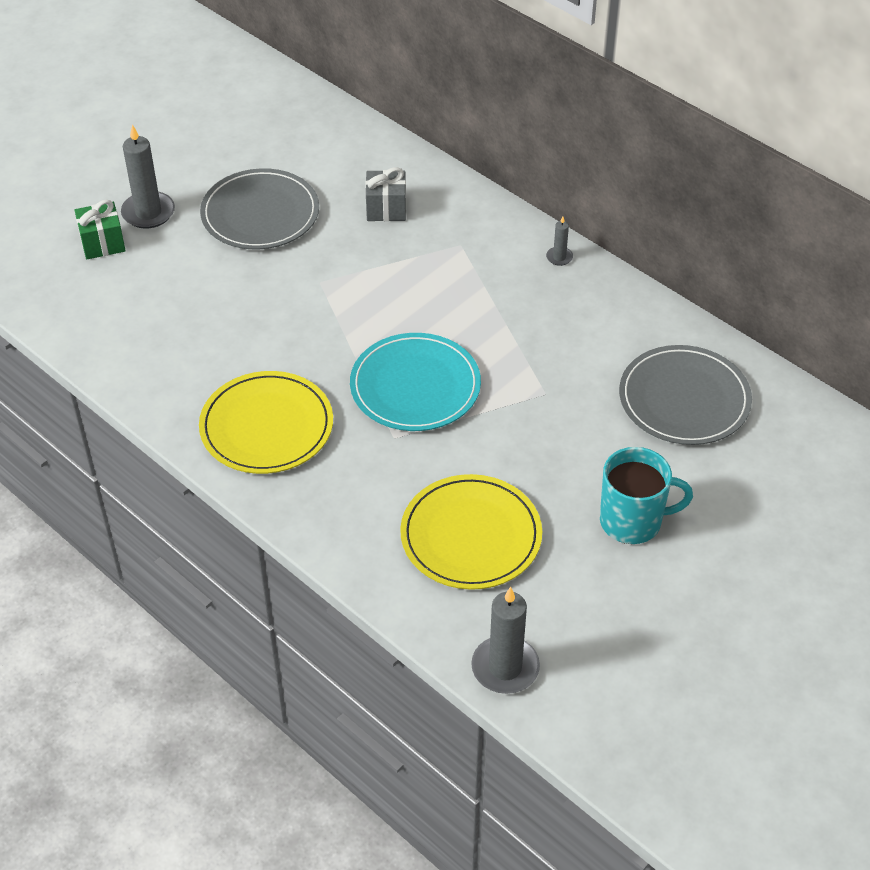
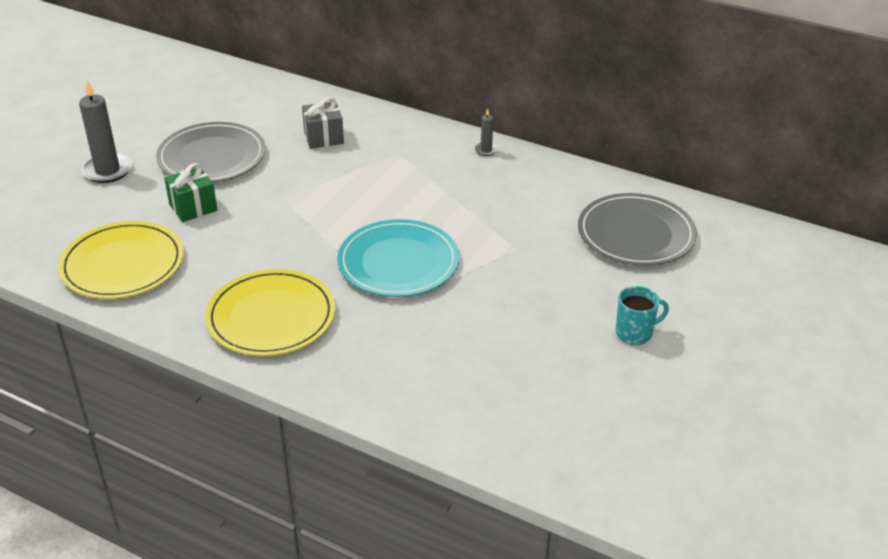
camera: 15 degrees left, 10 degrees down
green gift [74,200,126,259] -> green gift moved to [164,163,217,222]
yellow plate [400,474,542,590] -> yellow plate moved to [58,221,184,299]
grey candle [471,587,540,694] -> none
turquoise mug [600,447,693,544] -> turquoise mug [616,286,669,345], size x0.64

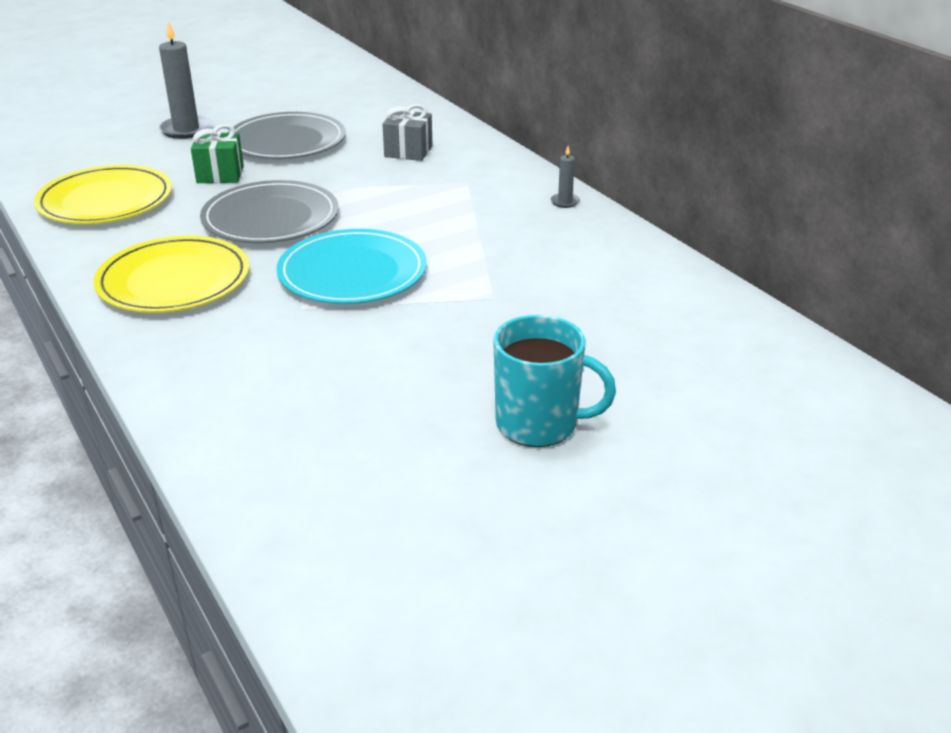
camera: 30 degrees right, 5 degrees down
grey plate [578,193,697,266] -> grey plate moved to [200,180,339,243]
turquoise mug [616,286,669,345] -> turquoise mug [493,315,616,447], size x1.57

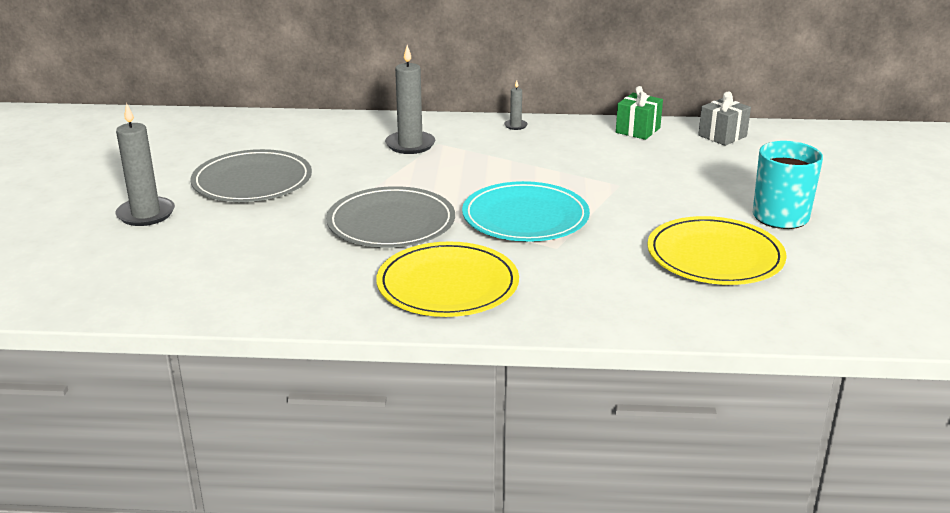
camera: 55 degrees left, 5 degrees down
yellow plate [34,165,172,224] -> yellow plate moved to [647,216,787,285]
green gift [191,124,244,183] -> green gift moved to [616,86,663,140]
grey gift [382,104,432,161] -> grey gift moved to [698,91,751,146]
none -> grey candle [385,45,435,154]

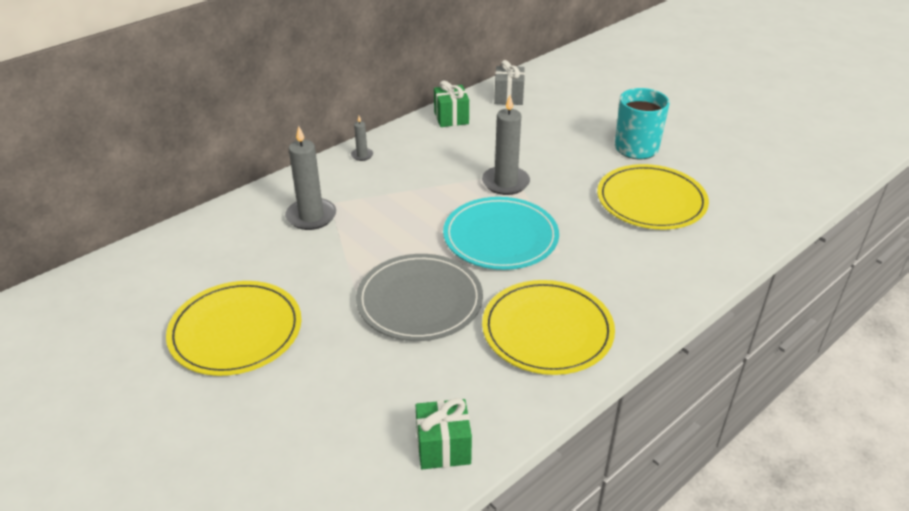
camera: 45 degrees left, 10 degrees up
grey candle [116,103,175,226] -> grey candle moved to [482,95,530,195]
grey plate [191,149,312,202] -> yellow plate [166,281,301,376]
none -> green gift [416,398,472,469]

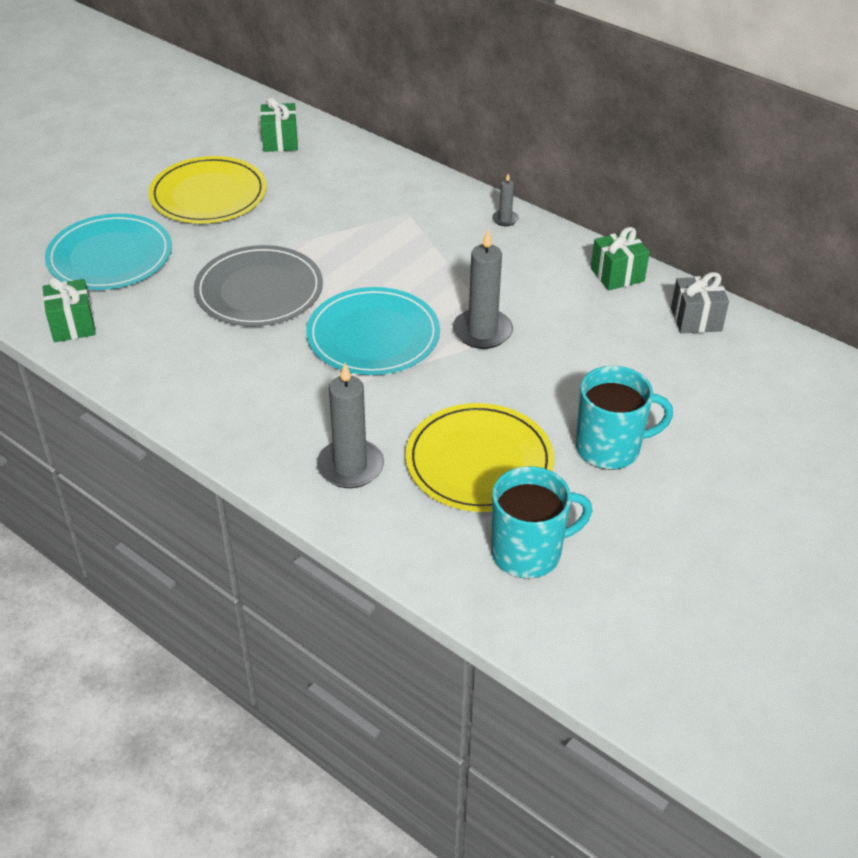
camera: 80 degrees right, 5 degrees up
grey candle [285,126,336,230] -> grey candle moved to [317,363,384,488]
yellow plate [482,280,615,375] -> none
none -> turquoise plate [45,214,172,290]
none -> green gift [260,97,298,152]
none -> turquoise mug [491,466,592,579]

